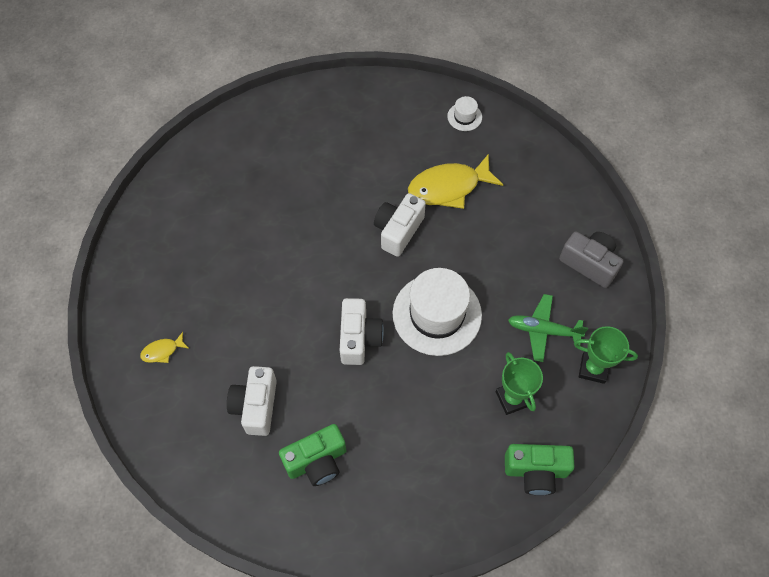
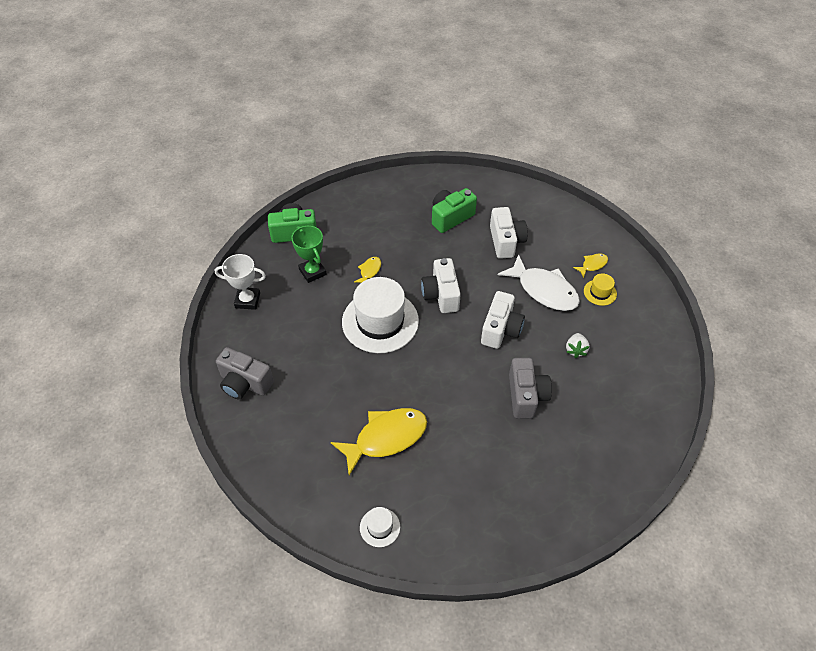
camera: 170 degrees right, 10 degrees down
white camera [374,193,426,257] -> white camera moved to [481,291,525,349]
green plane [508,294,588,362] -> none
green trophy [574,326,638,384] -> white trophy [215,254,266,310]
none -> yellow fish [354,257,381,283]
none -> white fish [498,254,580,311]
none -> grey camera [509,358,552,419]
none -> white strawberry [566,333,590,358]
none -> yellow hat [584,273,617,306]

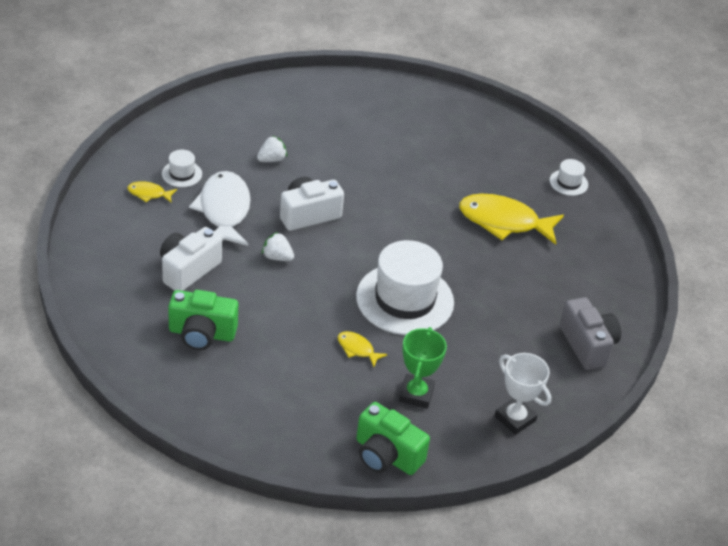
camera: 140 degrees left, 10 degrees down
yellow fish [354,257,381,283] -> yellow fish turned 60 degrees clockwise [338,331,388,367]
white camera [421,258,461,313] -> none
grey camera [509,358,552,419] -> none
yellow hat [584,273,617,306] -> white hat [162,150,202,187]
none -> white strawberry [262,232,294,261]

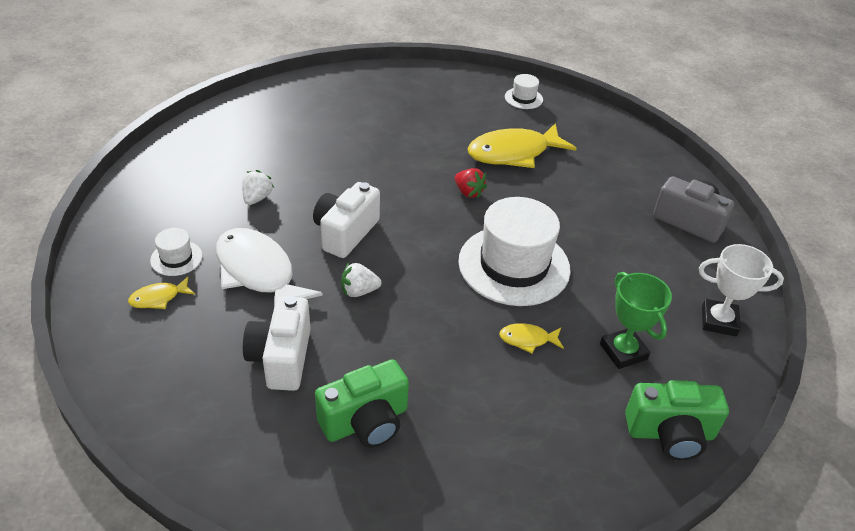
camera: 35 degrees left, 0 degrees up
none -> red strawberry [455,168,487,198]

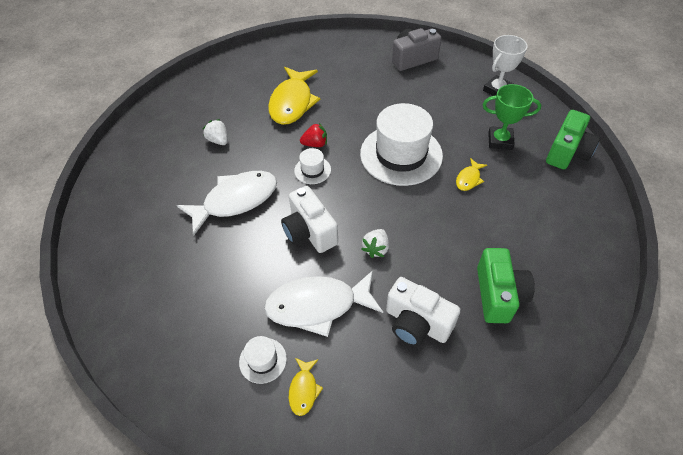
camera: 55 degrees left, 10 degrees up
white strawberry [242,170,274,205] -> white strawberry moved to [203,119,228,145]
white hat [505,74,543,109] -> white hat moved to [294,148,331,184]
none -> white fish [177,171,277,236]

